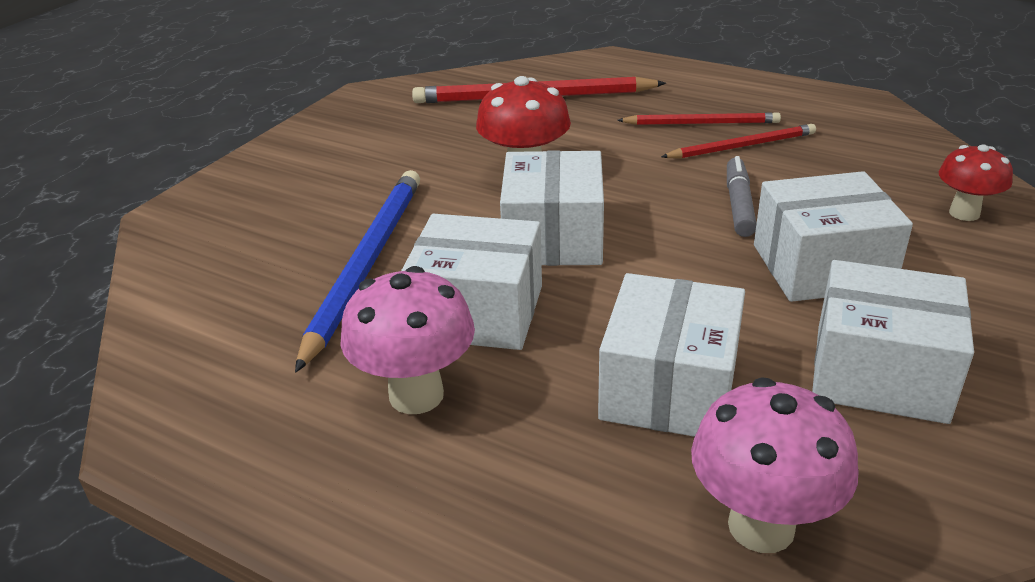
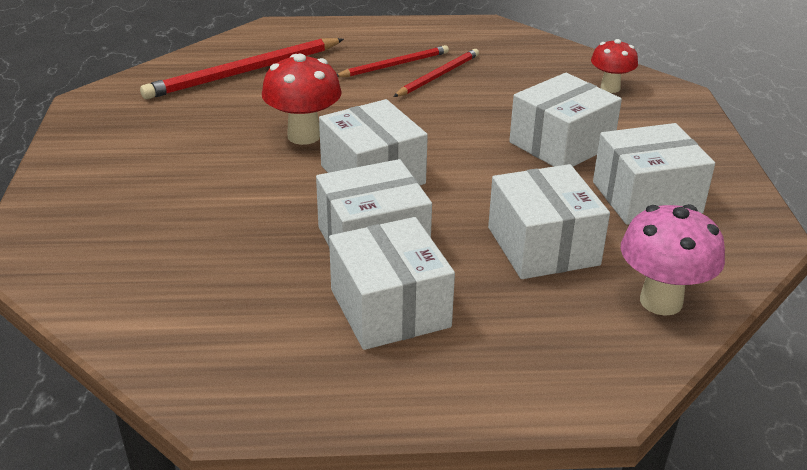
camera: 35 degrees left, 0 degrees up
blue pencil [295,170,420,373] -> none
pink mushroom [341,266,475,414] -> white box [329,217,455,350]
grey marker [727,156,757,237] -> none

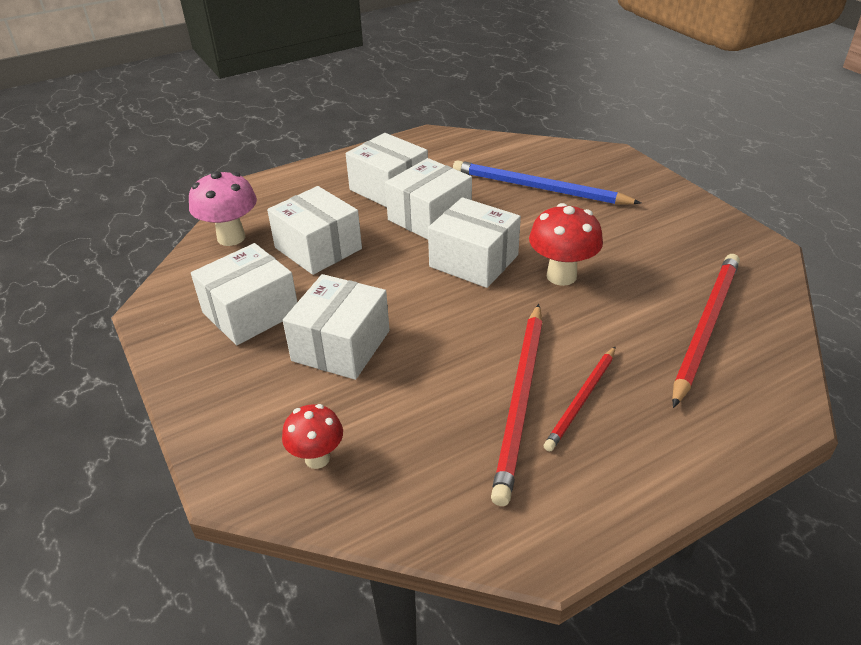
camera: 155 degrees right, 5 degrees up
red pencil [393,49,479,97] -> red pencil [491,304,543,506], size x1.68
none -> blue pencil [453,160,641,204]

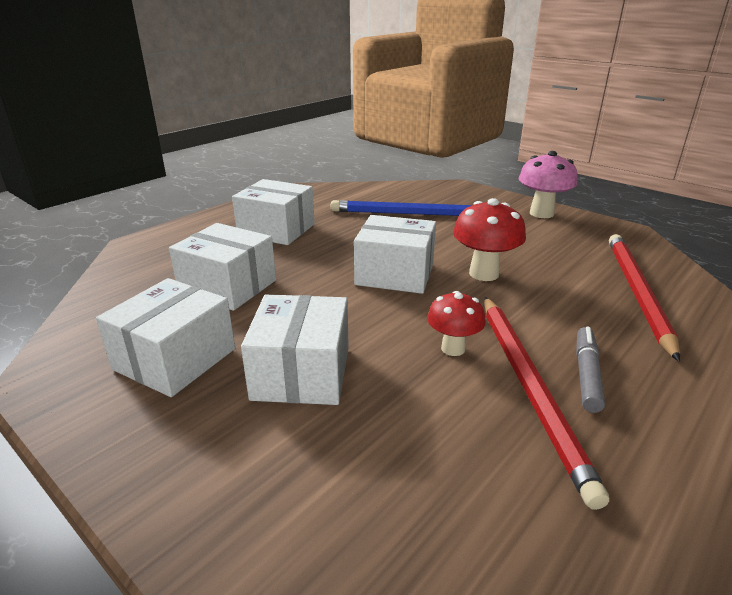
camera: 20 degrees left, 10 degrees down
pink mushroom [189,171,257,246] -> pink mushroom moved to [519,151,578,218]
red mushroom [282,404,343,469] -> red mushroom moved to [427,291,486,356]
white box [385,158,472,240] -> none
red pencil [544,346,616,451] -> grey marker [576,327,605,413]

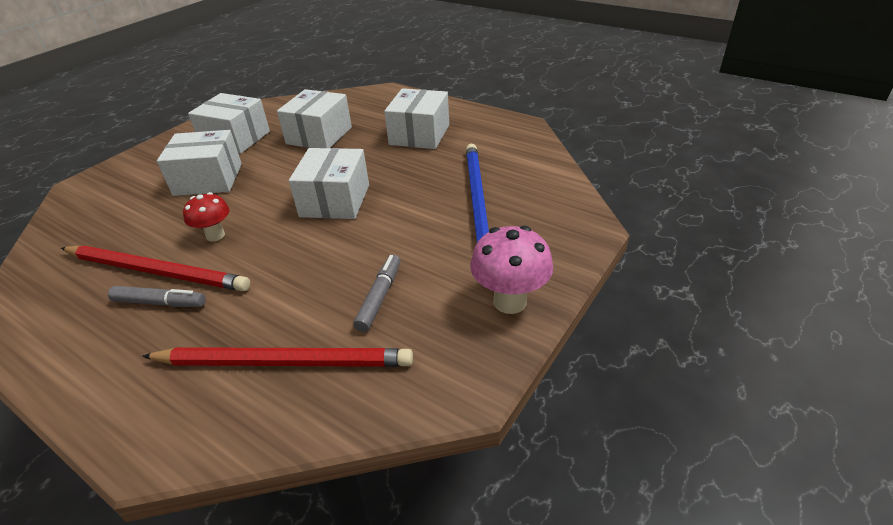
camera: 85 degrees right, 10 degrees up
red mushroom [453,198,526,281] -> none
red pencil [484,297,609,510] -> red pencil turned 150 degrees counterclockwise [61,246,250,291]
none -> grey marker [353,254,400,332]

